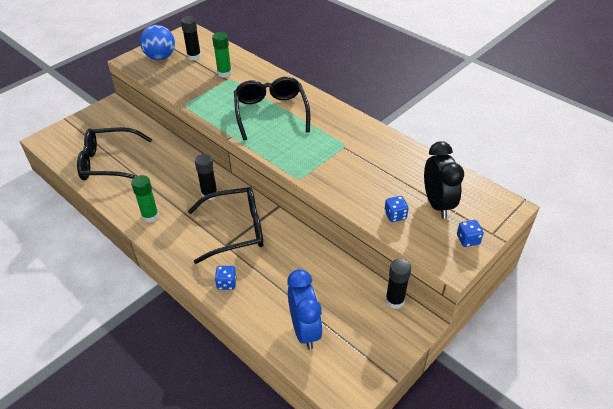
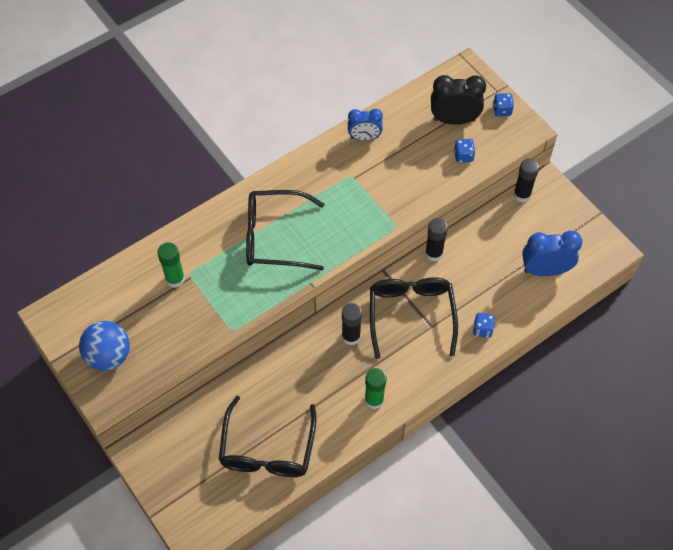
camera: 80 degrees left, 15 degrees up
black glue stick [181,16,201,61] -> black glue stick moved to [425,218,448,261]
none -> blue clock [348,109,383,141]

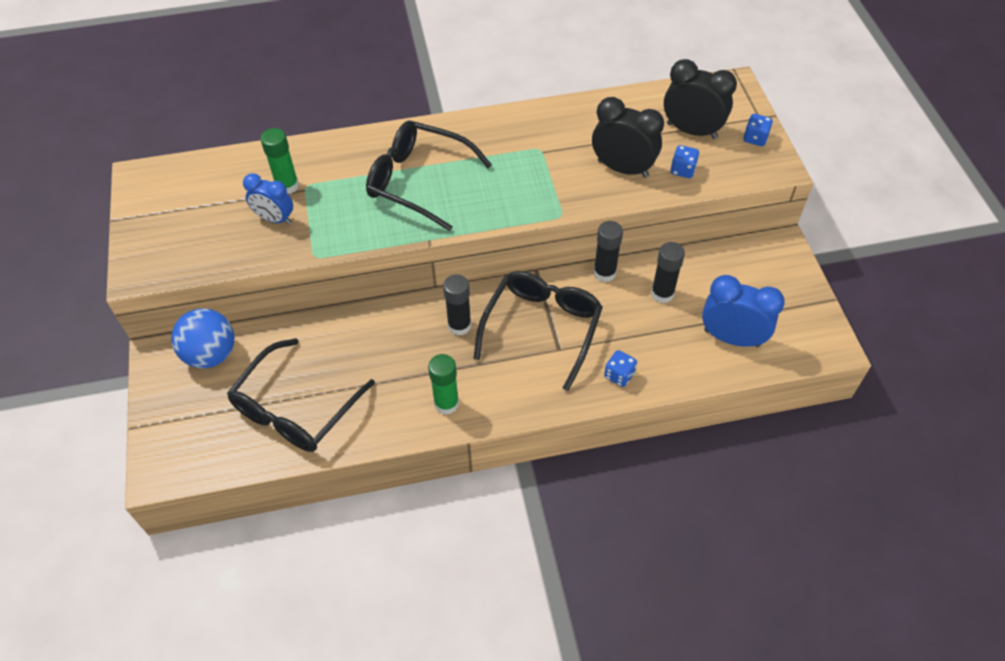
camera: 25 degrees right, 5 degrees down
blue ball [79,321,130,371] -> blue ball moved to [171,308,234,368]
blue clock [348,109,383,141] -> blue clock moved to [243,173,293,224]
black glue stick [513,158,539,202] -> black glue stick moved to [651,242,685,303]
none -> black clock [592,97,664,178]

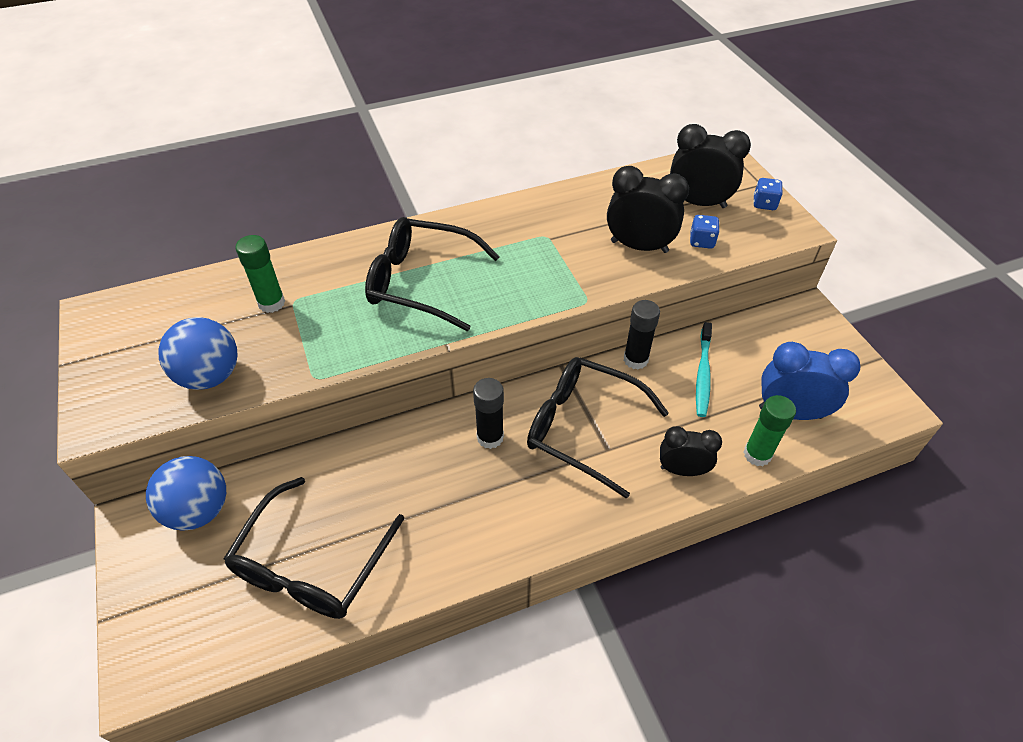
camera: 10 degrees left, 5 degrees down
blue clock [243,173,293,224] -> none
green glue stick [428,354,459,415] -> green glue stick moved to [743,395,796,466]
black glasses [473,271,603,391] -> black glasses turned 75 degrees counterclockwise [527,357,669,499]
blue dice [604,350,637,387] -> black clock [660,426,722,476]
black glue stick [651,242,685,303] -> turquoise toothbrush [696,322,712,417]
none -> blue ball [158,317,238,390]

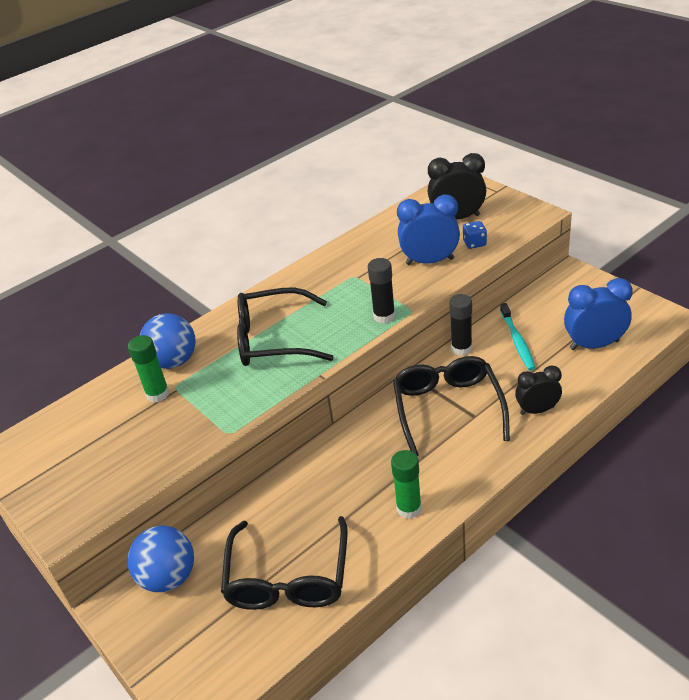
camera: 15 degrees left, 10 degrees down
blue ball [158,317,238,390] -> blue ball moved to [140,313,196,369]
black glue stick [473,378,504,449] -> black glue stick moved to [368,258,395,323]
black glasses [527,357,669,499] -> black glasses turned 75 degrees clockwise [393,356,510,456]
black clock [607,166,689,253] -> blue clock [397,194,460,265]
green glue stick [743,395,796,466] -> green glue stick moved to [391,450,422,519]
blue dice [753,178,783,210] -> none

